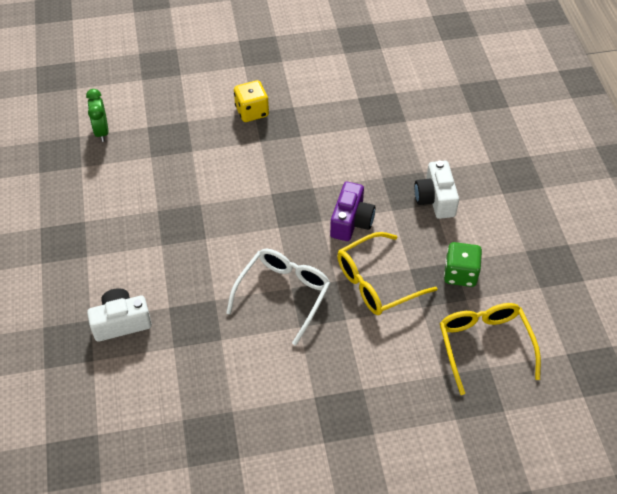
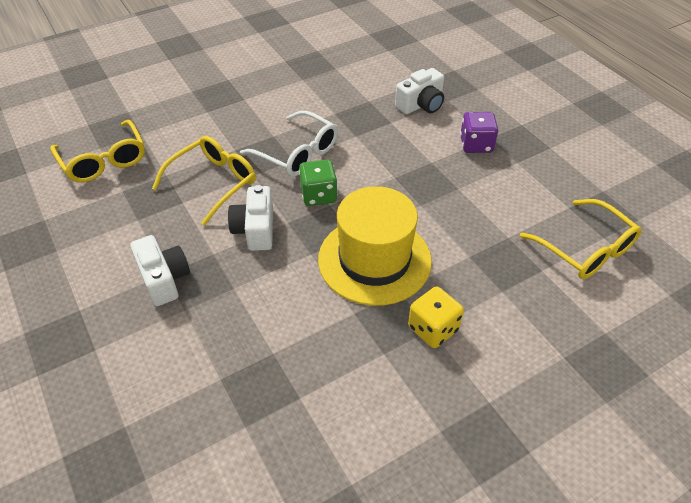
camera: 160 degrees right, 5 degrees down
green clock [86,89,108,142] -> yellow glasses [520,199,642,279]
white glasses [226,249,331,346] -> white glasses turned 60 degrees counterclockwise [240,111,338,176]
purple camera [330,182,376,241] -> white camera [228,185,273,251]
green dice [444,242,482,287] -> green dice moved to [299,159,337,206]
none -> yellow hat [318,186,432,306]
none -> purple dice [460,112,498,153]

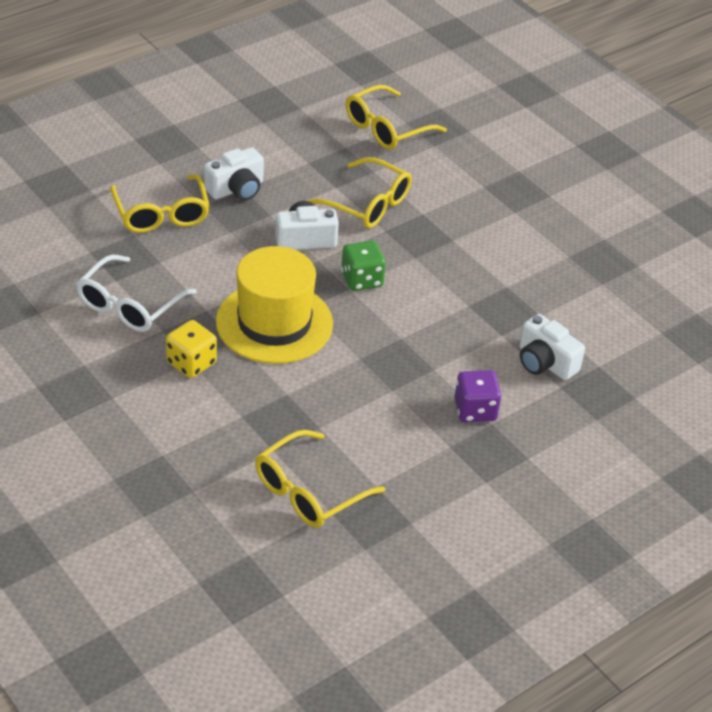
camera: 80 degrees right, 5 degrees down
white glasses [240,111,338,176] -> white glasses moved to [76,254,197,332]
none -> yellow glasses [110,174,210,233]

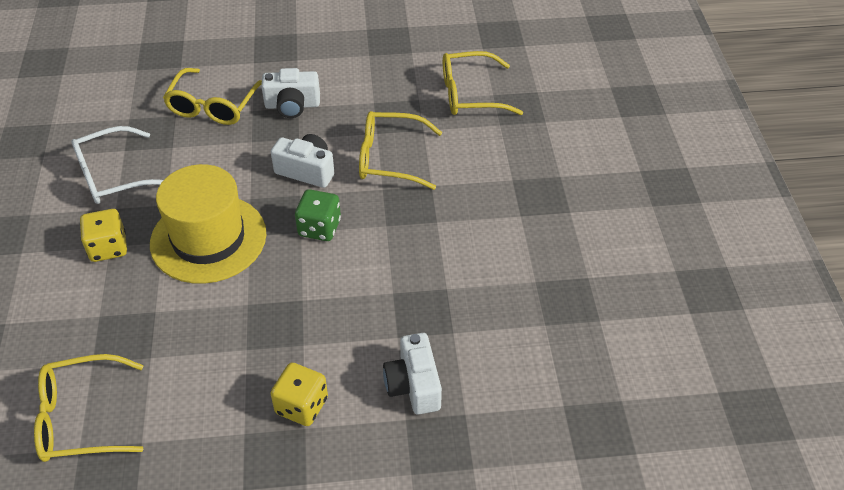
camera: 35 degrees right, 5 degrees up
yellow glasses [306,157,412,228] -> yellow glasses turned 120 degrees clockwise [359,111,442,190]
purple dice [454,370,501,423] -> yellow dice [270,363,328,426]

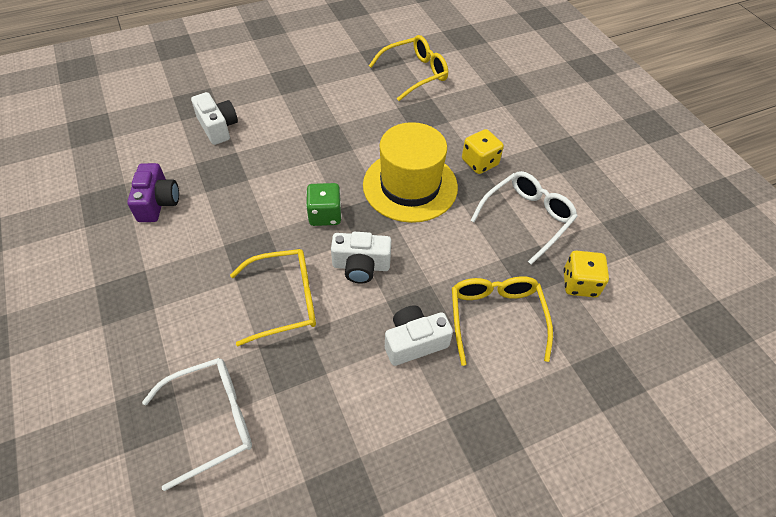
camera: 160 degrees right, 5 degrees up
yellow dice [270,363,328,426] -> yellow dice moved to [563,251,609,298]
yellow glasses [443,51,523,115] -> white glasses [142,358,252,491]
none -> purple camera [127,163,179,222]

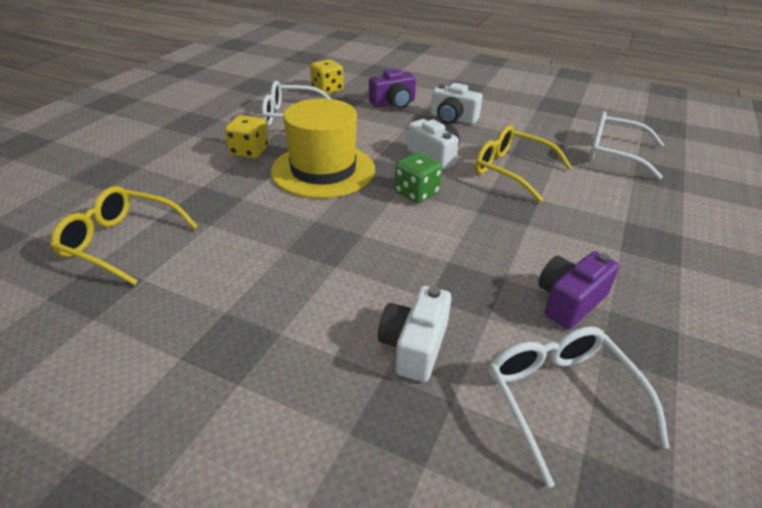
camera: 130 degrees left, 15 degrees down
yellow glasses [452,276,553,366] -> purple camera [369,69,416,109]
none -> white glasses [489,326,670,488]

